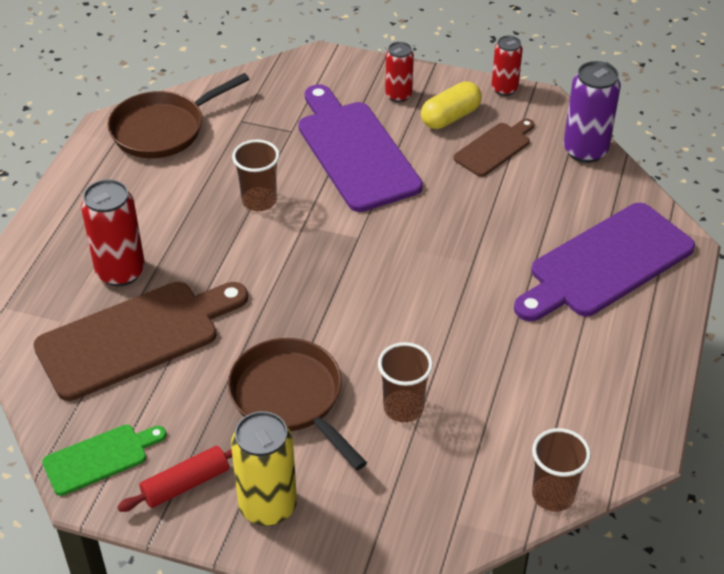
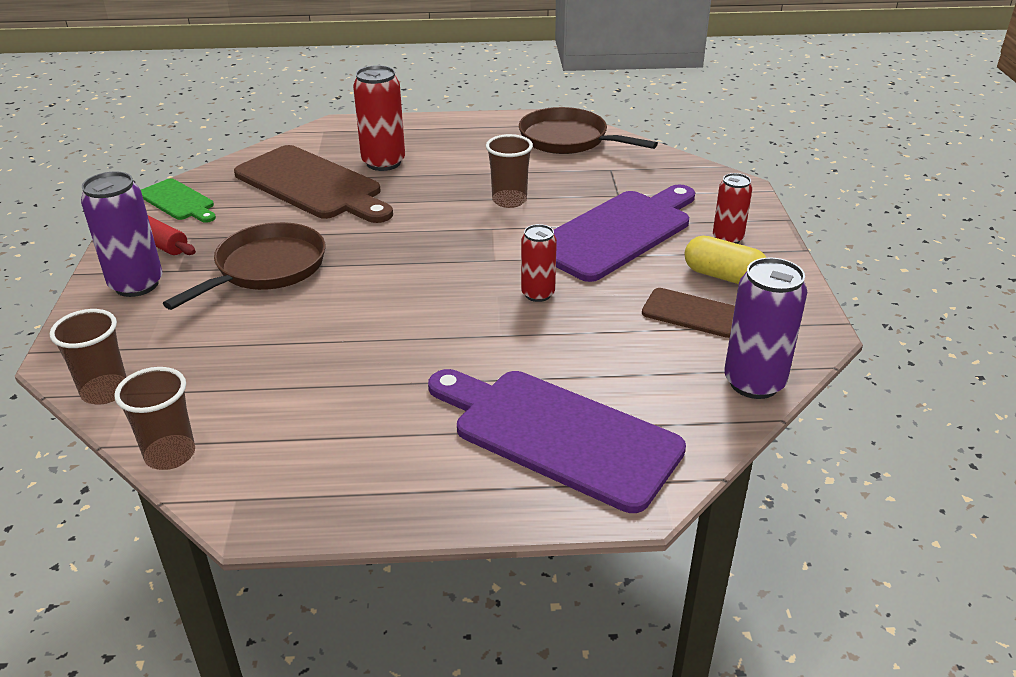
camera: 70 degrees right, 10 degrees down
yellow can [231,411,297,526] -> purple can [81,171,162,297]
brown cup [378,342,433,423] -> brown cup moved to [50,309,126,405]
red can [492,35,523,96] -> red can moved to [521,224,557,302]

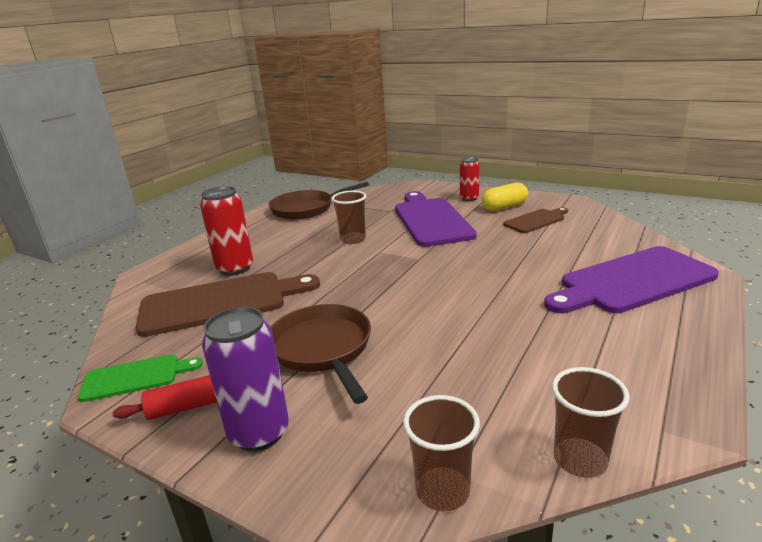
camera: 55 degrees left, 10 degrees down
red can [521,224,557,302] -> none
purple can [724,258,807,399] -> none

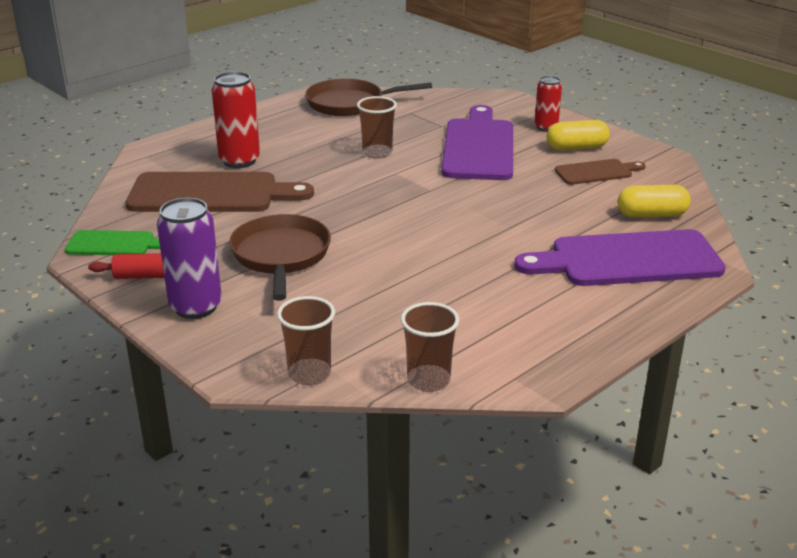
camera: 15 degrees right, 5 degrees up
none -> yellow capsule [618,185,691,218]

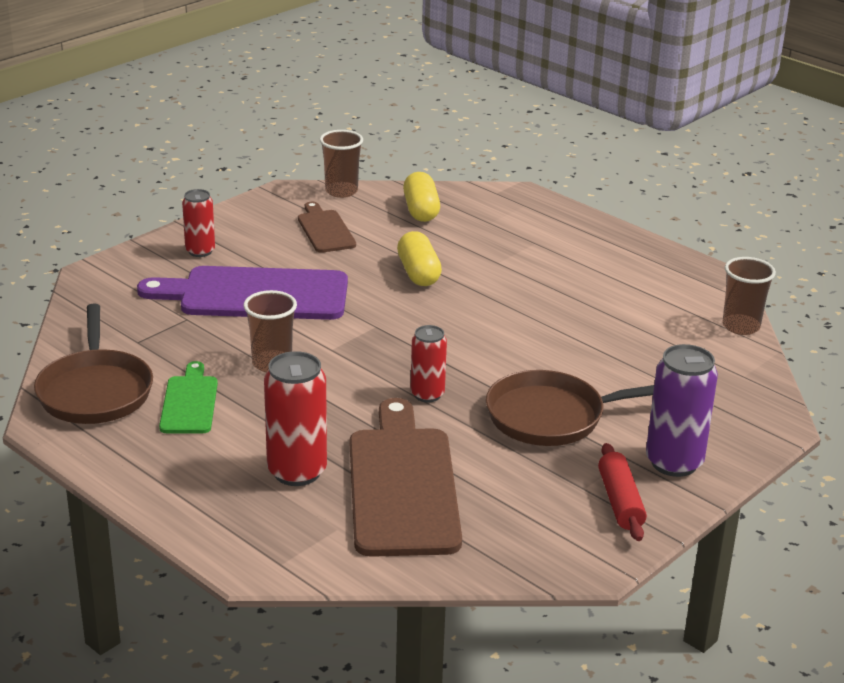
camera: 95 degrees left, 0 degrees up
green cutting board [65,230,160,255] -> green cutting board moved to [159,361,218,433]
brown cup [277,296,335,385] -> brown cup moved to [320,130,363,198]
purple cutting board [514,229,726,286] -> none
yellow capsule [547,120,610,151] -> yellow capsule moved to [397,231,442,286]
none -> red can [411,325,447,402]

